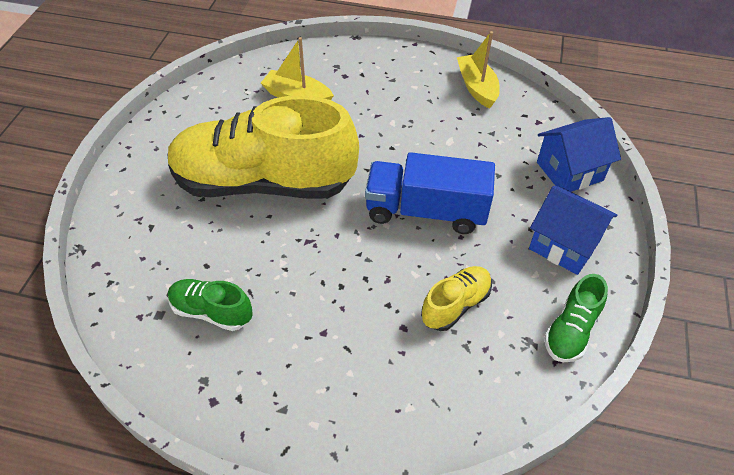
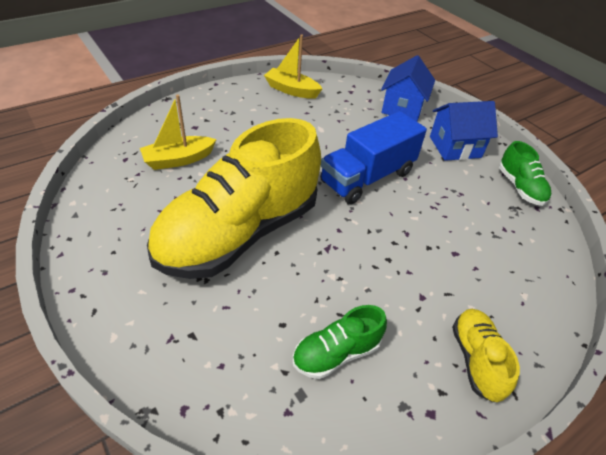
camera: 50 degrees left, 5 degrees down
yellow shoe [421,266,492,331] -> yellow shoe moved to [452,309,520,402]

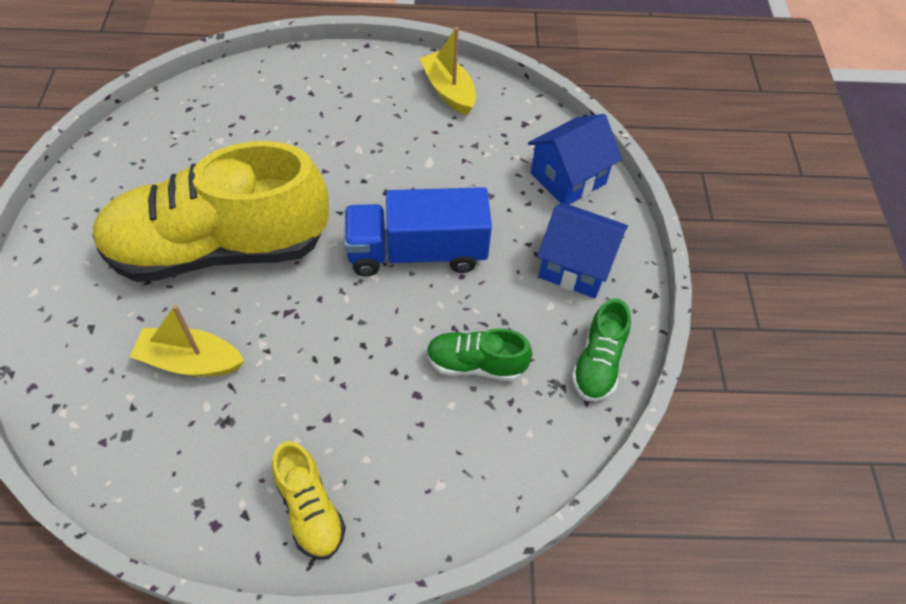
camera: 35 degrees right, 10 degrees up
yellow boat [140,94,217,170] -> yellow boat moved to [130,305,244,377]
green shoe [293,305,387,379] -> green shoe moved to [426,328,532,381]
yellow shoe [452,309,520,402] -> yellow shoe turned 120 degrees clockwise [272,441,346,560]

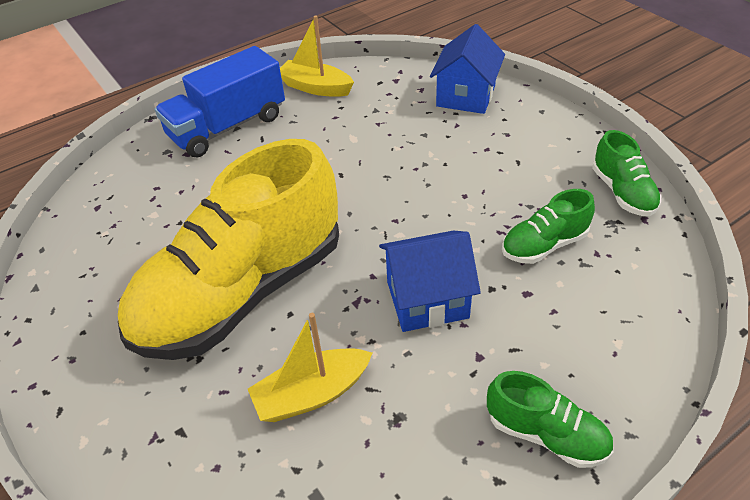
camera: 30 degrees left, 10 degrees down
yellow shoe [272,441,346,560] -> green shoe [487,371,613,468]
blue truck [344,187,492,276] -> blue truck moved to [155,46,285,157]
blue house [537,203,628,298] -> blue house moved to [379,231,481,332]

